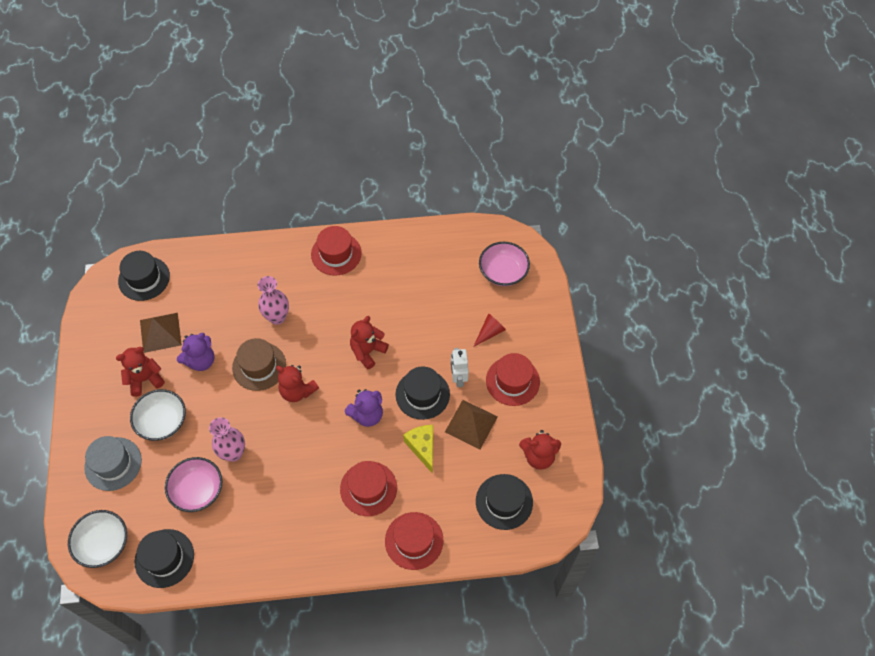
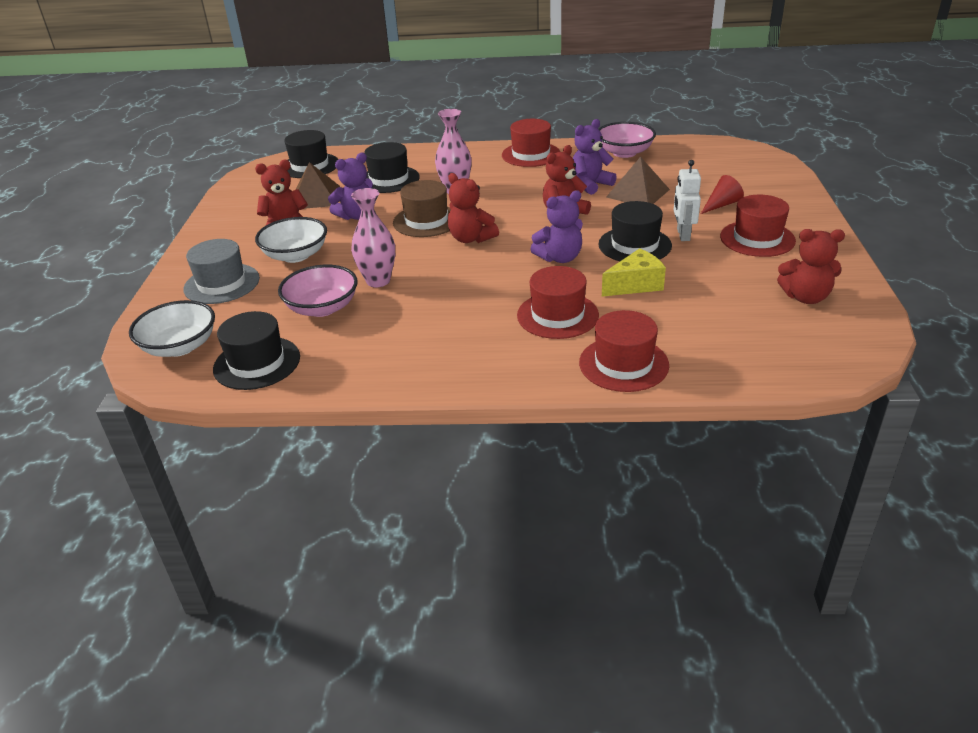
camera: 10 degrees right, 25 degrees down
yellow cheese [403,425,433,474] -> yellow cheese turned 75 degrees clockwise [602,248,666,297]
brown pyramid [445,400,498,449] -> brown pyramid moved to [607,157,670,204]
black hat [476,474,533,530] -> black hat moved to [364,142,420,193]
pink bowl [479,242,530,286] -> pink bowl moved to [599,122,656,158]
none -> purple teddy bear [573,119,617,195]

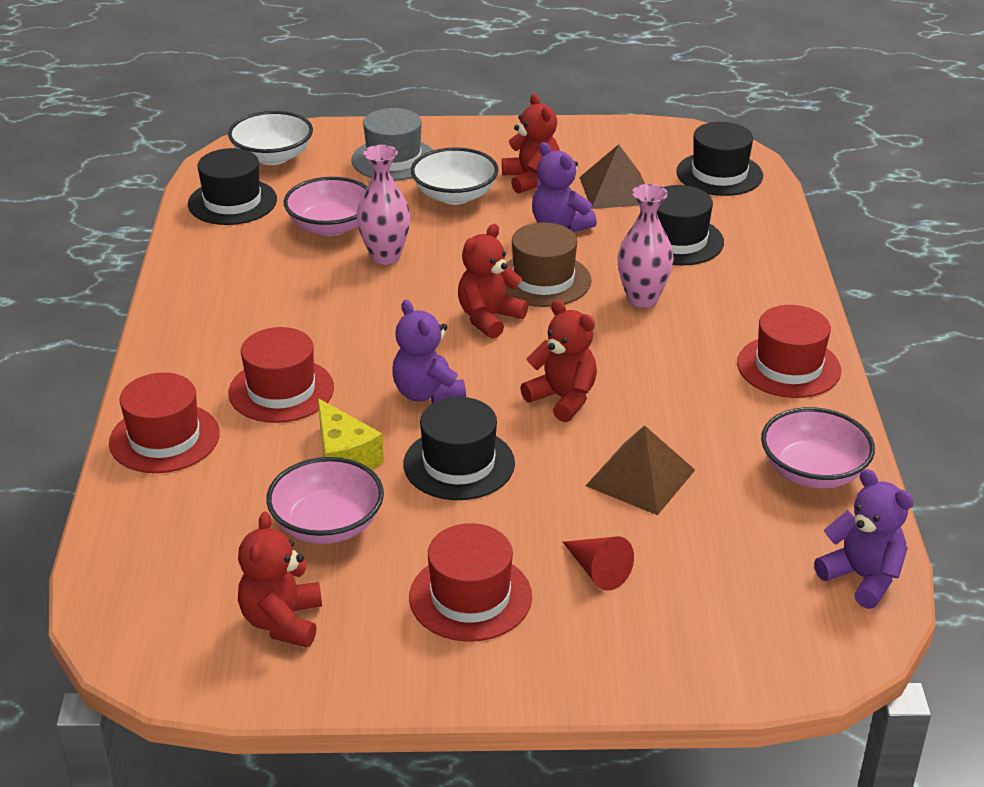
camera: 85 degrees right, 0 degrees up
purple teddy bear [573,119,617,195] -> purple teddy bear moved to [814,469,914,609]
white robot [673,160,701,241] -> none
none -> pink bowl [266,457,384,544]

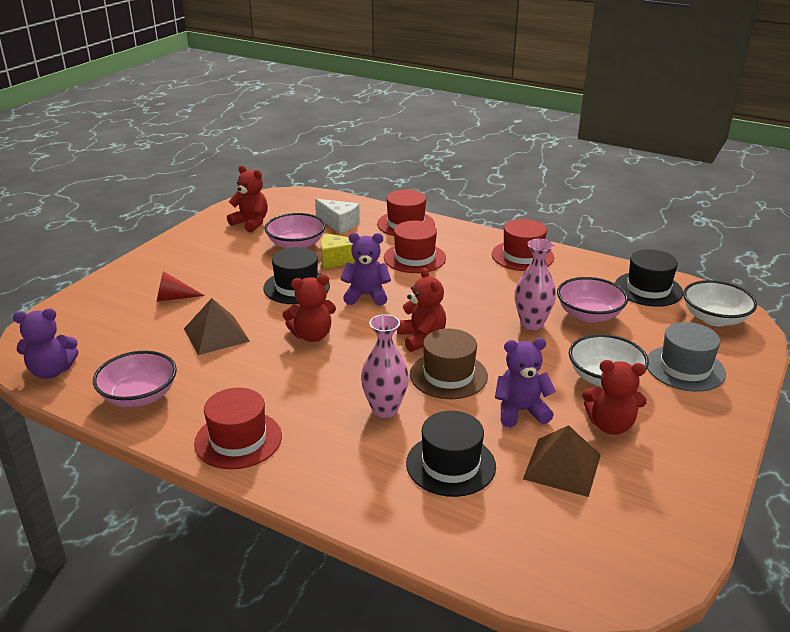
camera: 120 degrees right, 5 degrees down
red hat [409,523,532,642] -> red hat moved to [492,219,554,271]
black hat [676,122,763,196] -> none
none -> white cheese [315,199,360,233]

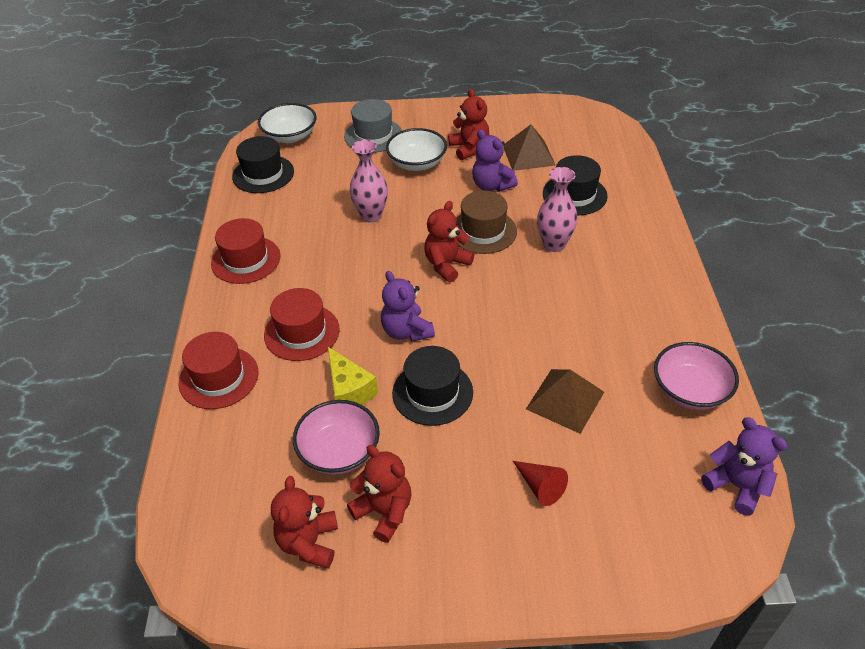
camera: 120 degrees left, 15 degrees up
red hat [194,388,282,469] -> none
red teddy bear [283,274,336,342] -> red teddy bear moved to [347,445,411,543]
white cheese [315,199,360,233] -> none
pink bowl [557,277,628,323] -> none

